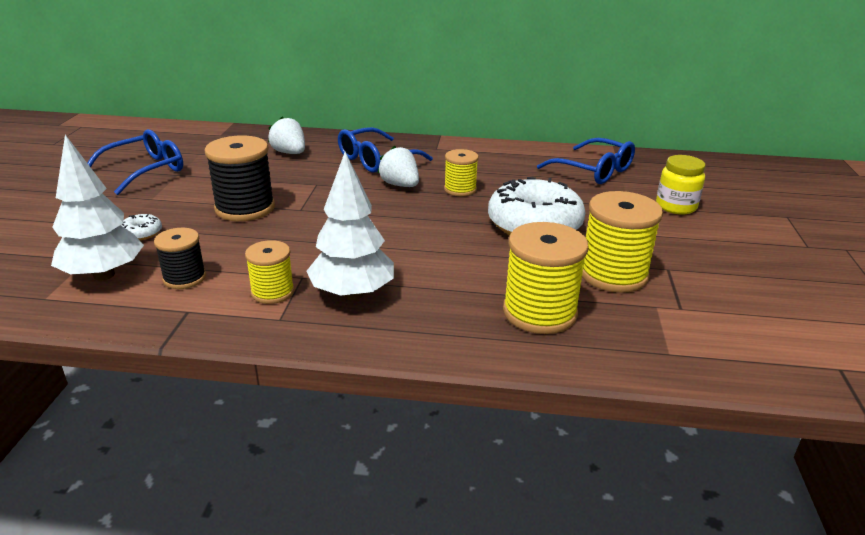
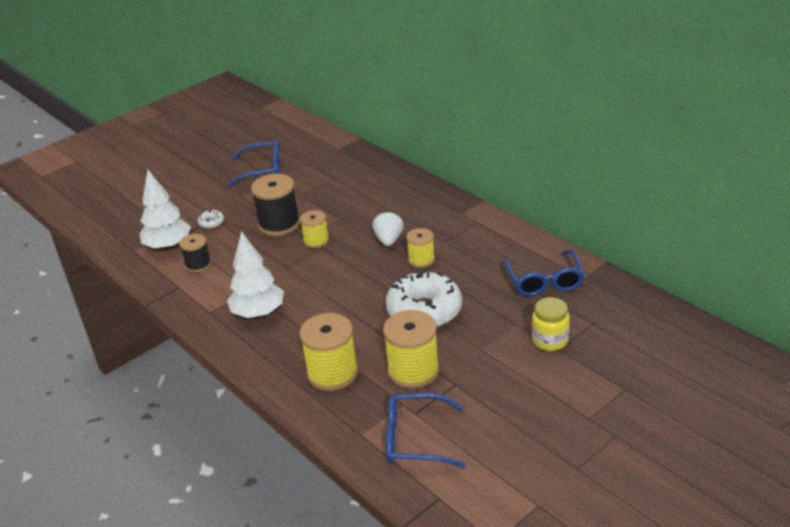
camera: 45 degrees right, 5 degrees up
yellow spool [245,240,294,304] -> yellow spool moved to [300,210,329,248]
white strawberry [268,116,305,154] -> none
blue glasses [338,127,433,173] -> blue glasses moved to [386,393,466,468]

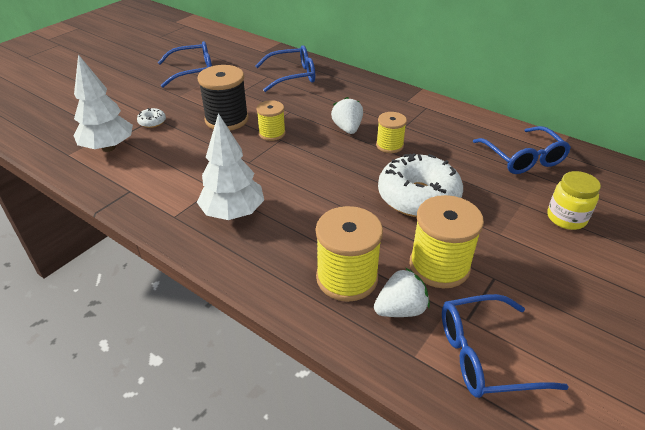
camera: 15 degrees left, 5 degrees up
black spool [179,234,211,273] -> none
none -> blue glasses [255,45,315,92]
none -> white strawberry [374,268,430,317]

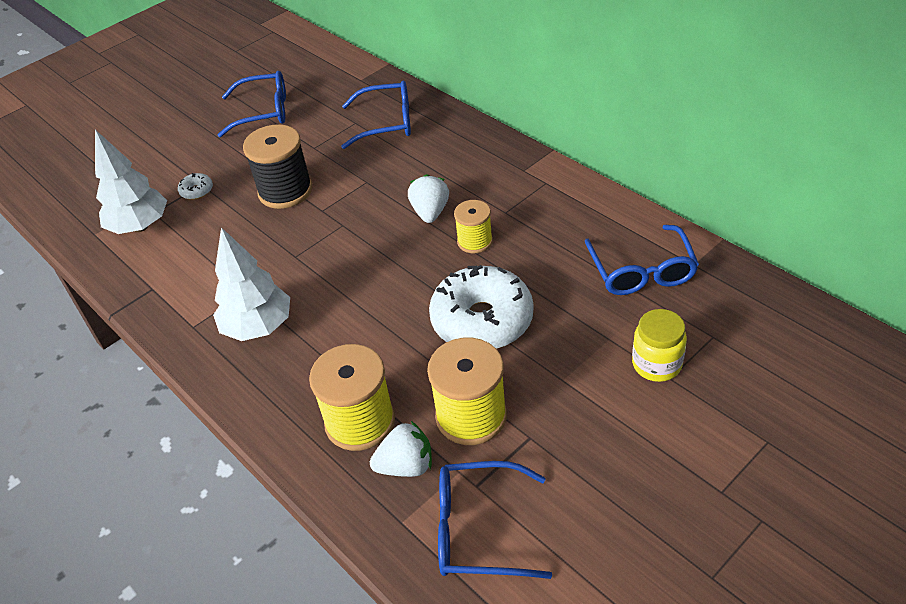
camera: 15 degrees right, 5 degrees up
yellow spool [256,100,285,141] -> none

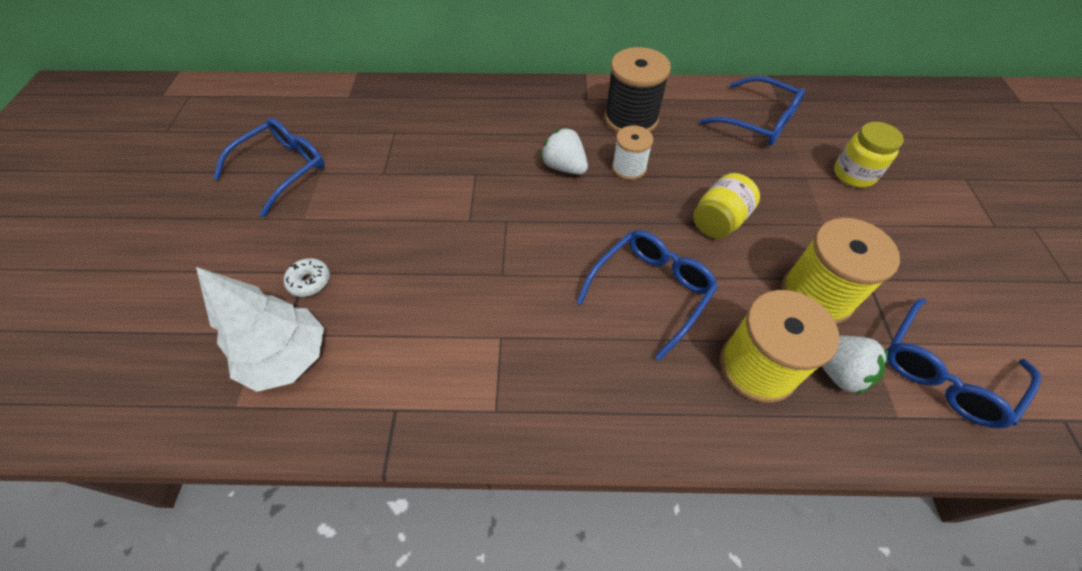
camera: 50 degrees left, 10 degrees up
white tree [213,227,290,341] -> none
black spool [243,124,313,209] -> black spool moved to [605,47,671,133]
blue glasses [341,81,411,149] -> blue glasses moved to [576,230,718,361]
white strawberry [370,421,432,477] -> white strawberry turned 105 degrees clockwise [822,336,888,395]
white donut [429,265,533,349] -> yellow jar [693,173,760,239]
yellow spool [454,200,493,253] -> white spool [612,126,653,180]

